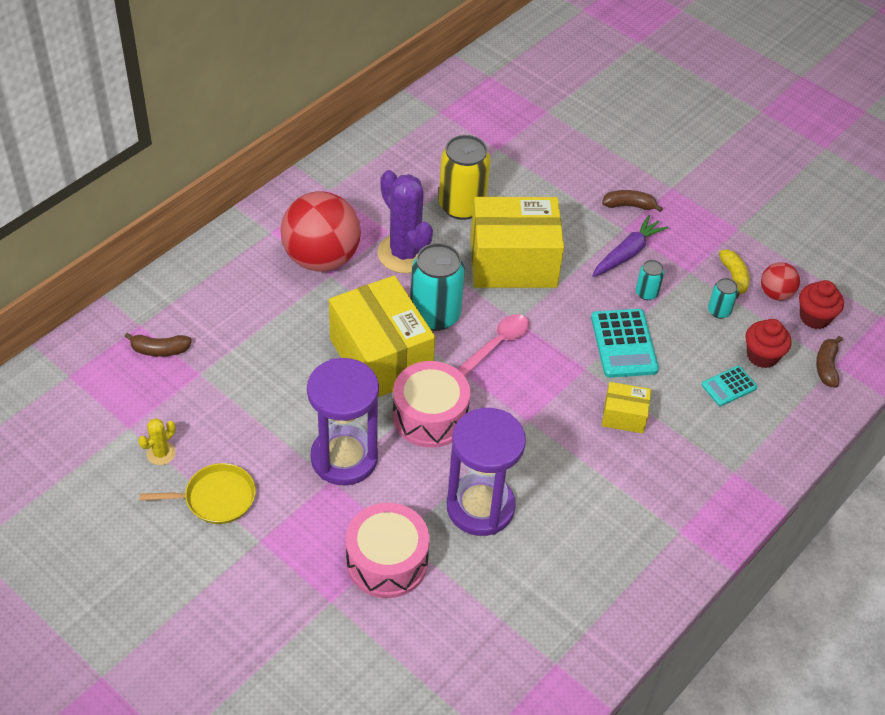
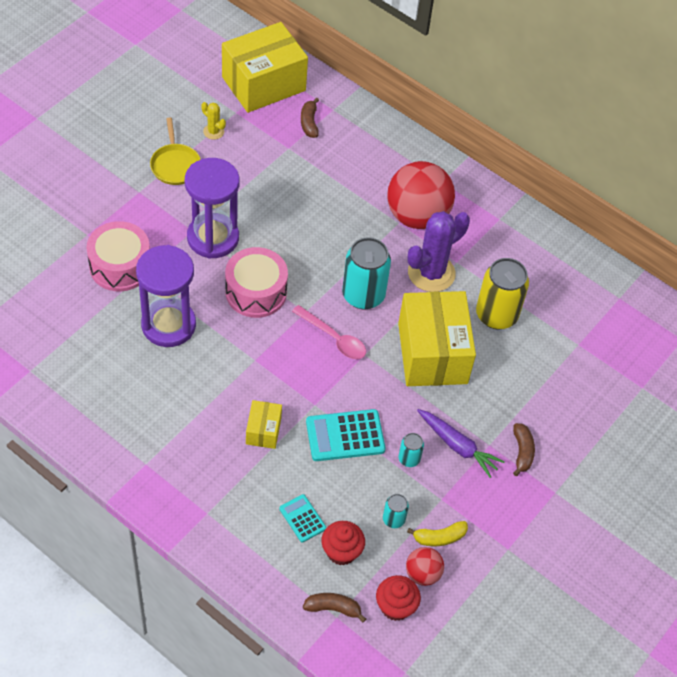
camera: 85 degrees right, 5 degrees up
yellow box [329,275,435,397] -> yellow box moved to [222,22,308,113]

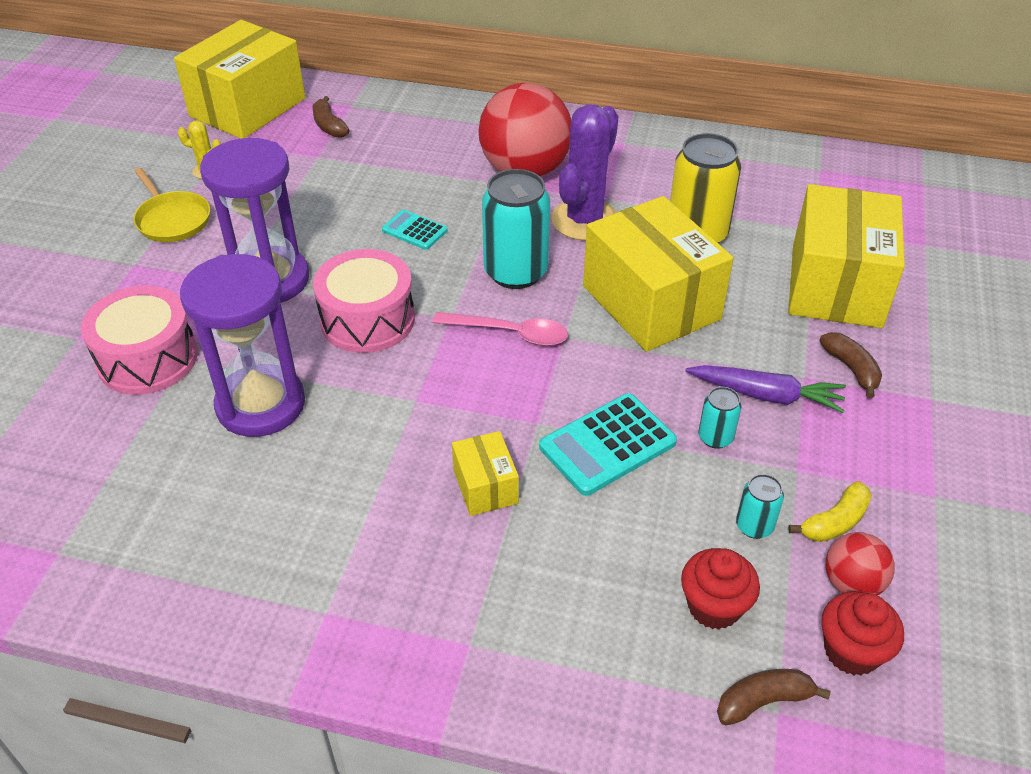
camera: 20 degrees left, 10 degrees down
turquoise calculator [279,494,326,542] -> turquoise calculator moved to [382,209,447,250]
none -> yellow box [788,184,905,328]

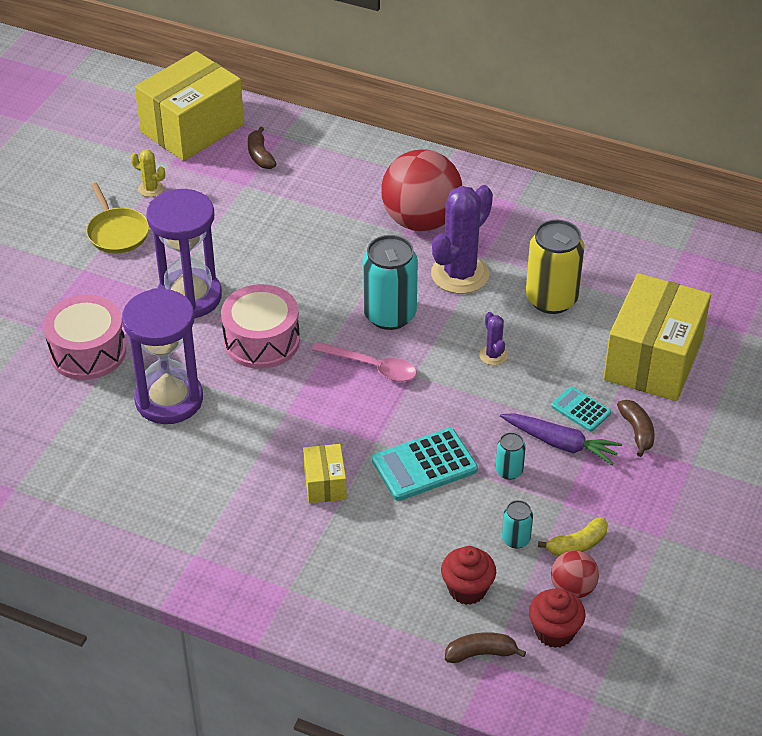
camera: 10 degrees right, 0 degrees up
turquoise calculator [382,209,447,250] -> turquoise calculator moved to [551,386,611,432]
yellow box [583,196,733,352] -> purple cactus [479,312,508,365]

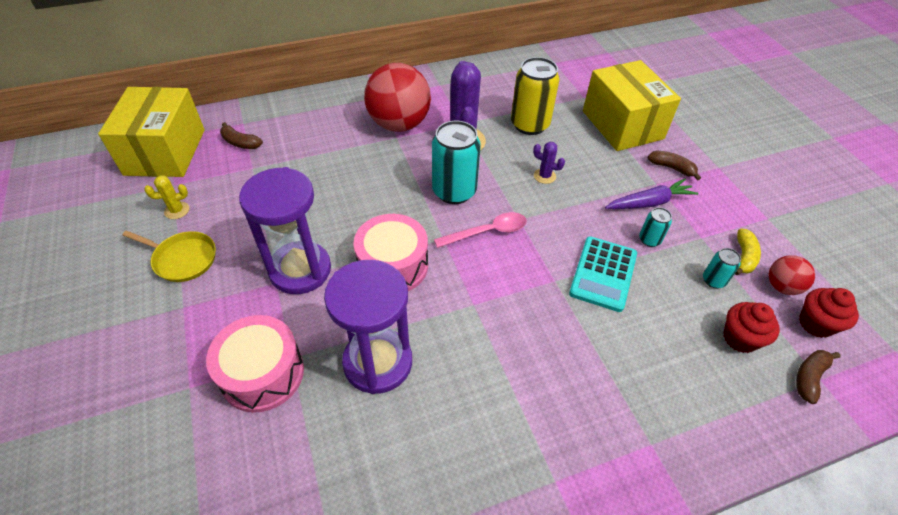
camera: 45 degrees left, 5 degrees up
yellow box [303,444,347,503] -> none
turquoise calculator [551,386,611,432] -> none

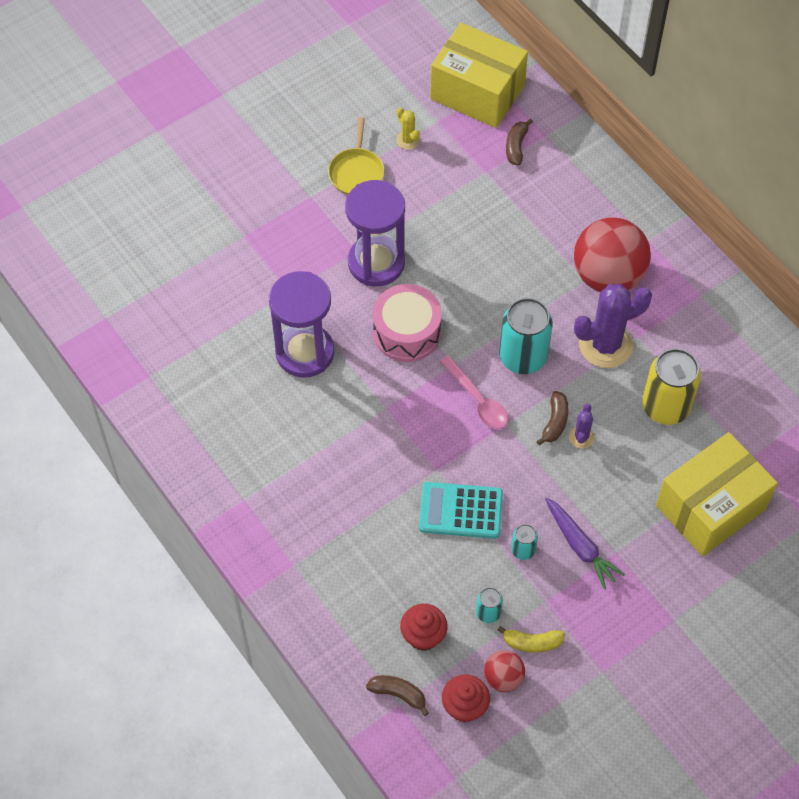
camera: 75 degrees right, 10 degrees up
yellow box [98,87,205,177] -> yellow box turned 45 degrees clockwise [430,23,528,128]
pink drum [206,315,304,413] -> none
brown banana [648,150,701,181] -> brown banana moved to [536,391,569,445]

